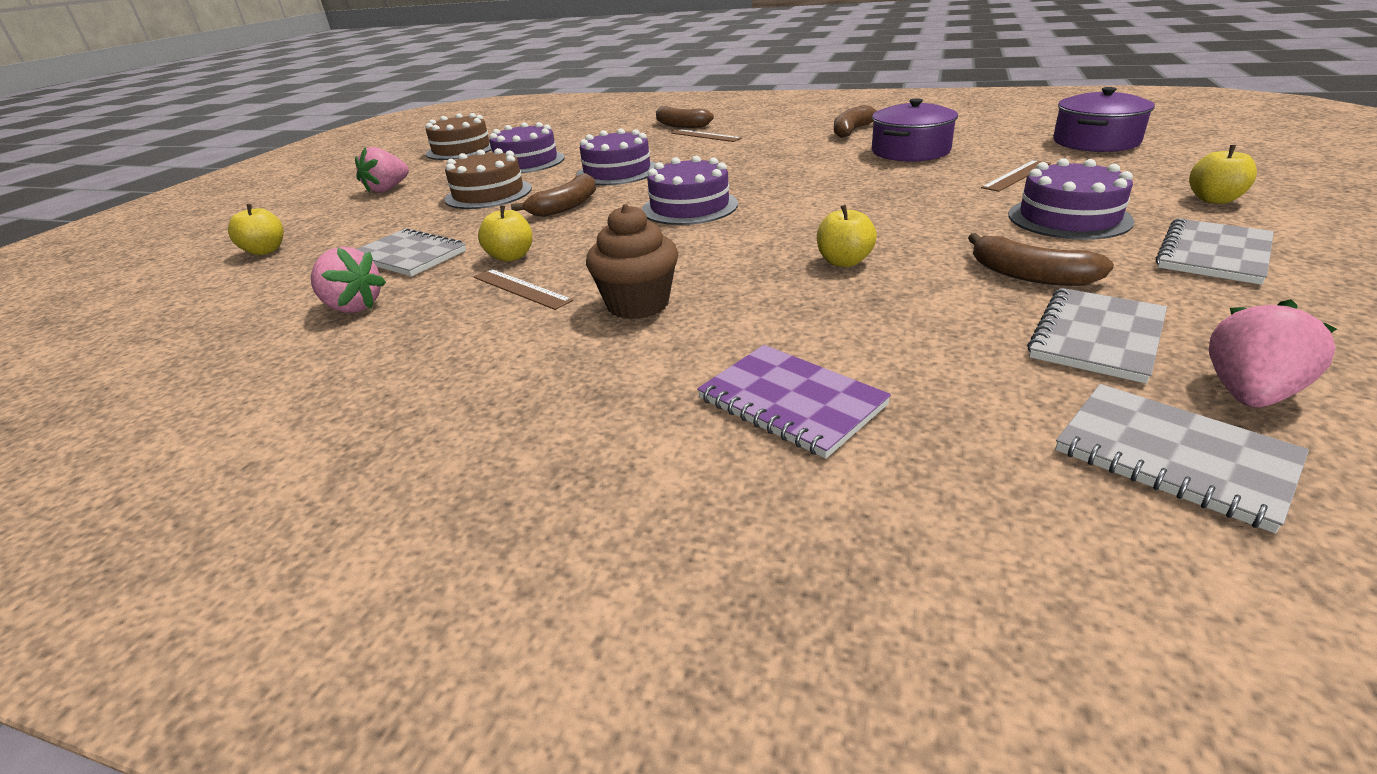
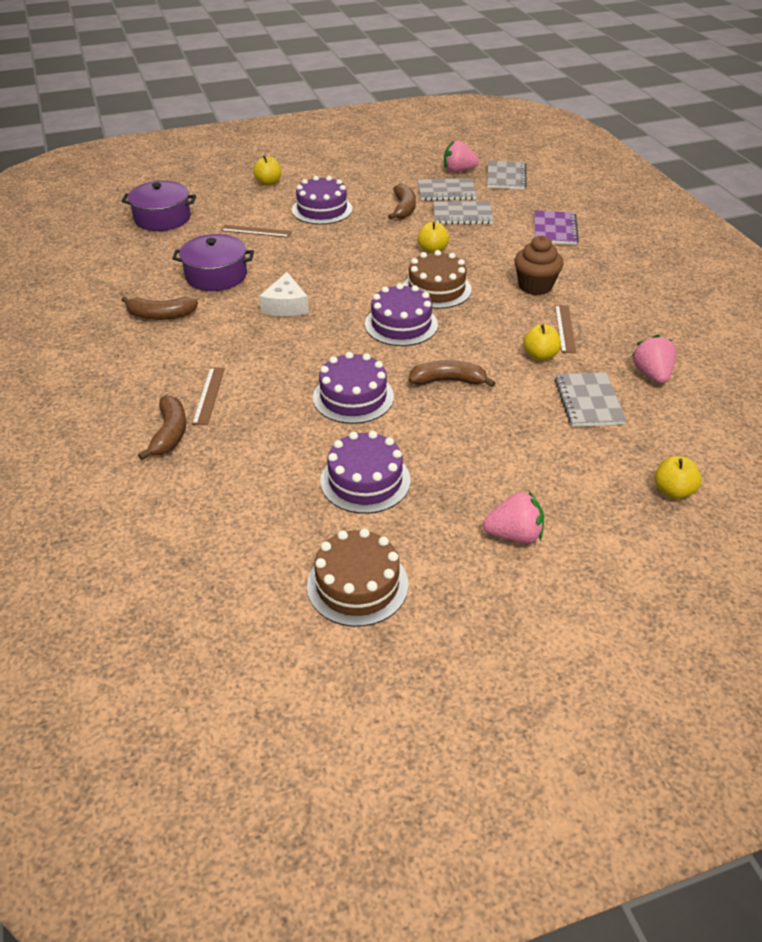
camera: 130 degrees left, 10 degrees up
brown cake [444,148,532,209] -> brown cake moved to [403,250,472,309]
grey notebook [1156,218,1274,285] -> grey notebook moved to [433,201,494,224]
none -> white cheese [259,272,309,316]

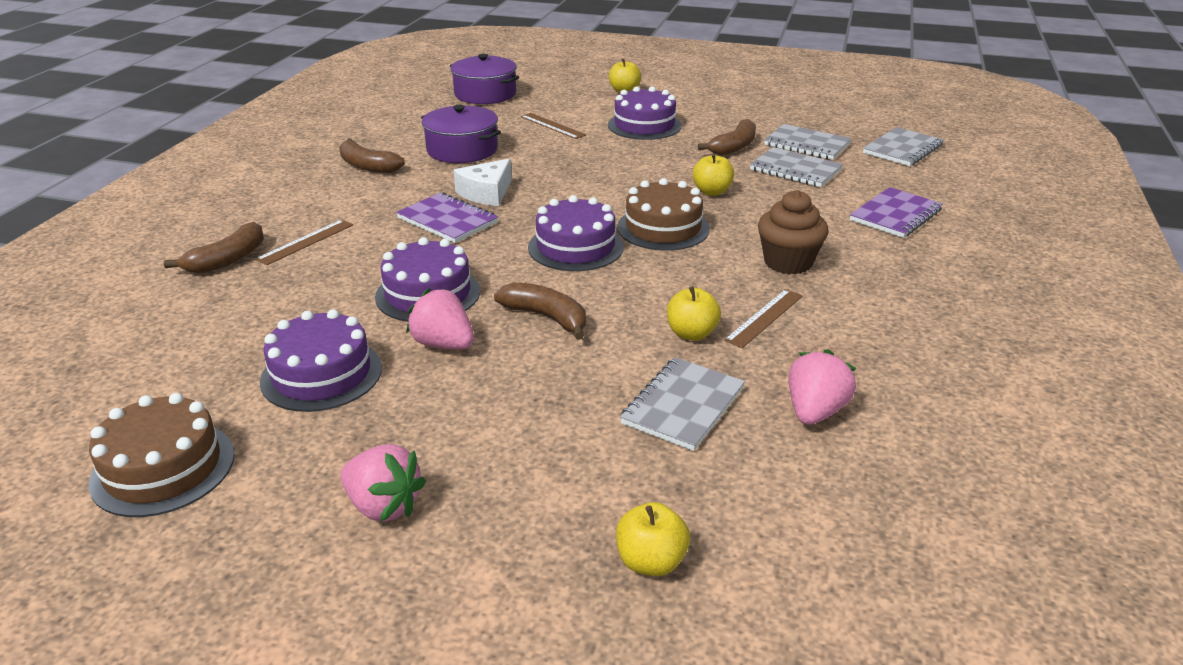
camera: 35 degrees right, 10 degrees down
pink strawberry [444,141,479,172] -> pink strawberry moved to [406,288,474,349]
none -> purple notebook [396,192,498,243]

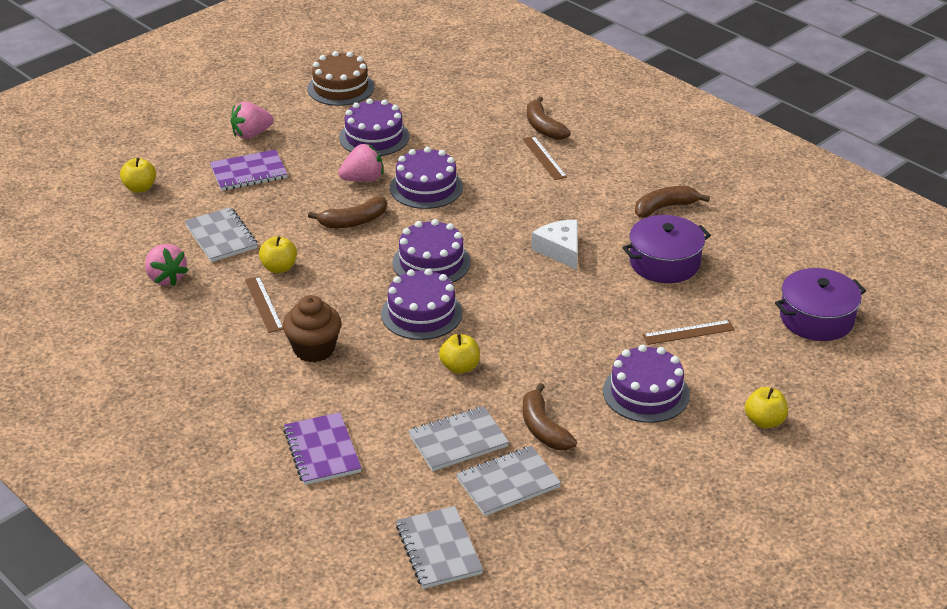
camera: 120 degrees right, 5 degrees up
purple notebook [396,192,498,243] -> purple notebook moved to [210,149,287,191]
brown cake [617,178,710,251] -> purple cake [381,268,463,340]

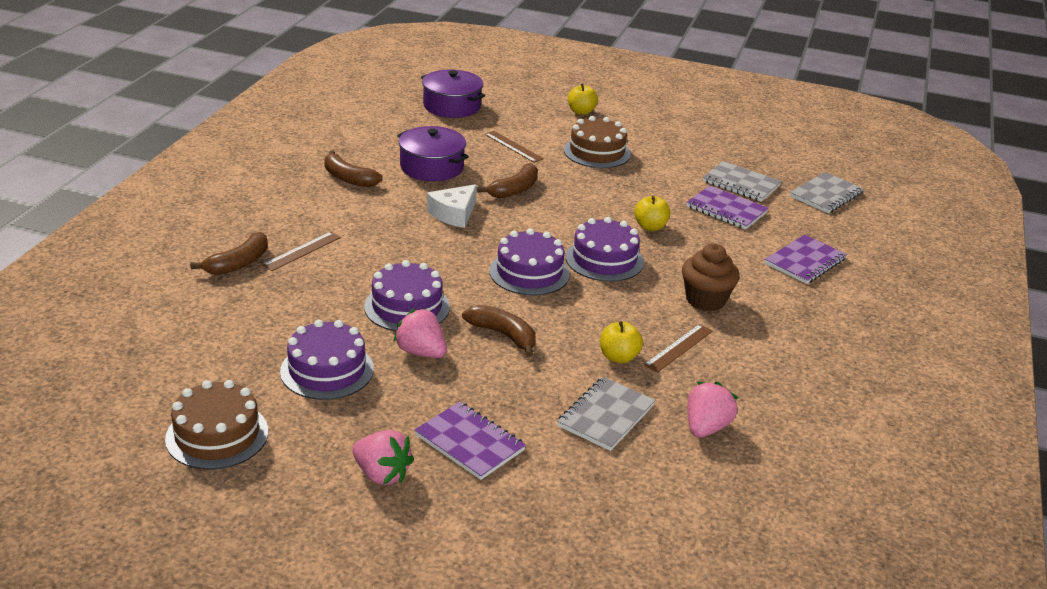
camera: 120 degrees left, 5 degrees down
yellow apple [120,158,156,193] -> none
grey notebook [408,406,509,471] -> purple notebook [686,185,769,229]
brown banana [523,383,577,450] -> brown banana moved to [478,163,538,198]
purple cake [603,344,690,423] -> brown cake [564,116,631,168]

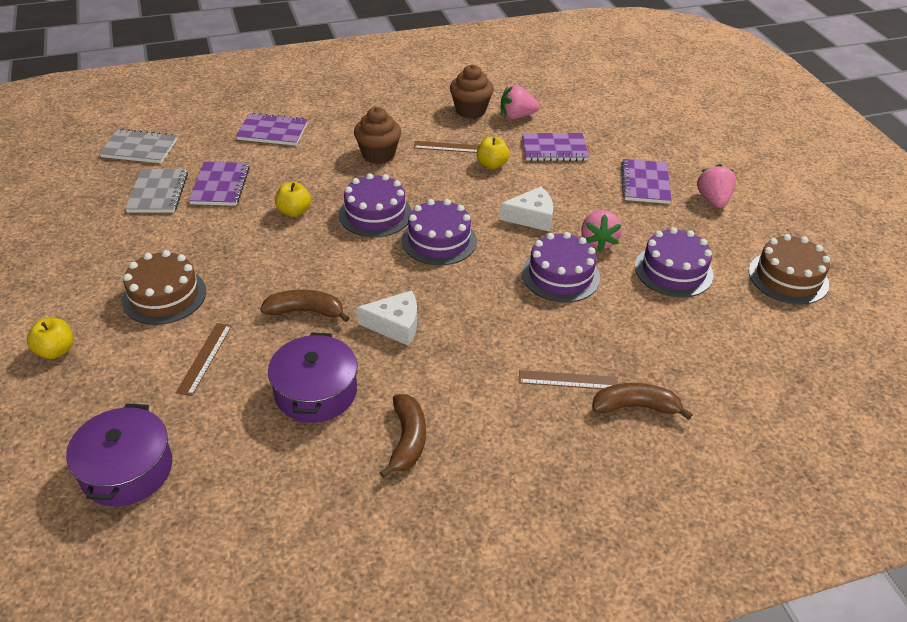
camera: 125 degrees left, 10 degrees up
brown banana [462,305,536,357] -> white cheese [499,186,553,232]
grey notebook [557,377,656,451] -> purple notebook [522,133,589,161]
none -> brown cupcake [450,64,494,119]

